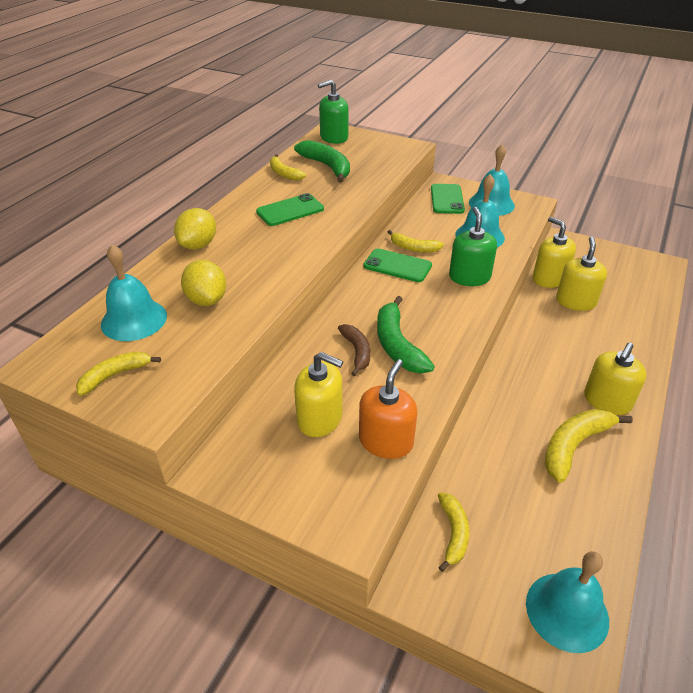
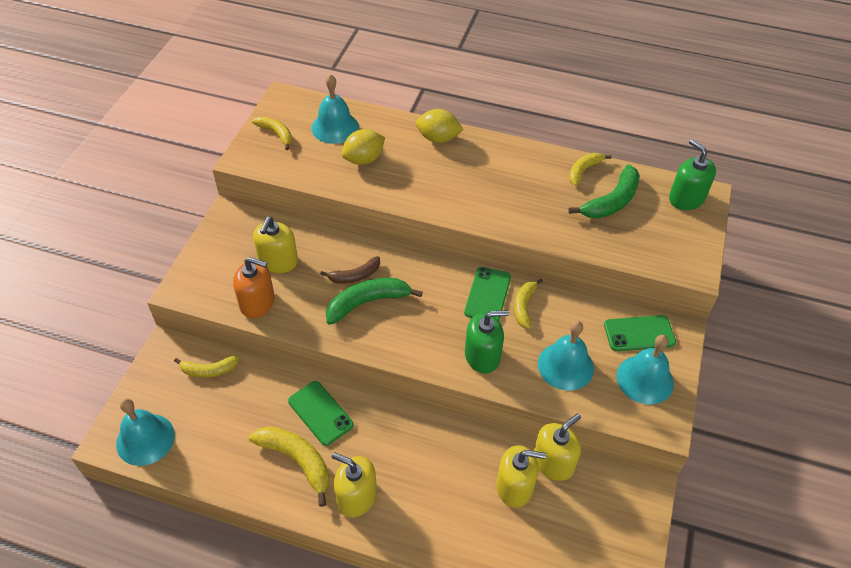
camera: 80 degrees right, 10 degrees up
green phone [256,193,324,226] -> green phone moved to [288,381,354,446]

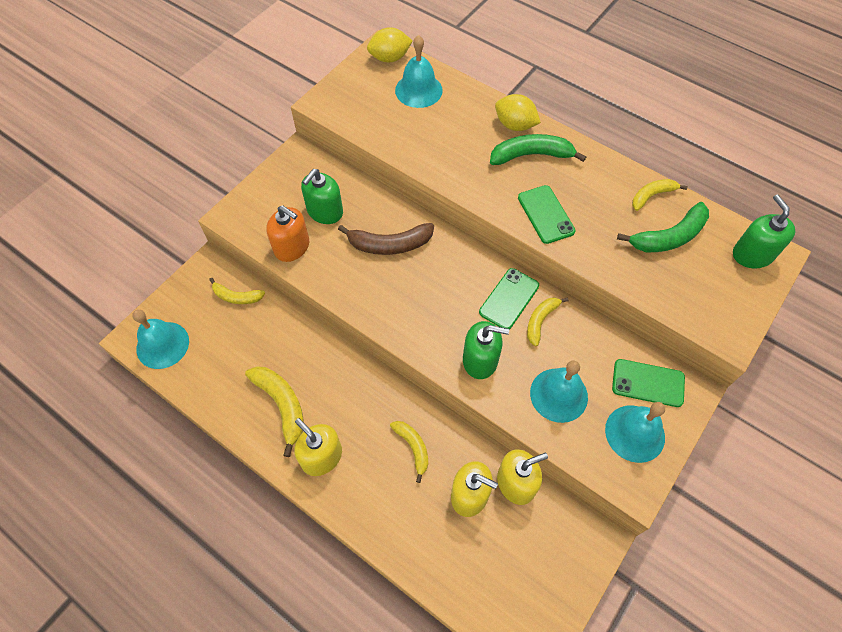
camera: 20 degrees right, 10 degrees up
yellow banana [252,116,292,150] -> yellow banana moved to [390,421,428,483]
yellow soap dispenser [253,217,298,273] -> green soap dispenser [301,169,343,224]
green phone [288,381,354,446] -> green phone moved to [518,185,576,244]
brown banana [320,256,380,284] -> brown banana [338,223,434,255], size x1.58
green banana [326,278,423,325] -> green banana moved to [490,134,586,165]
yellow lemon [342,129,385,165] -> yellow lemon moved to [367,27,413,63]

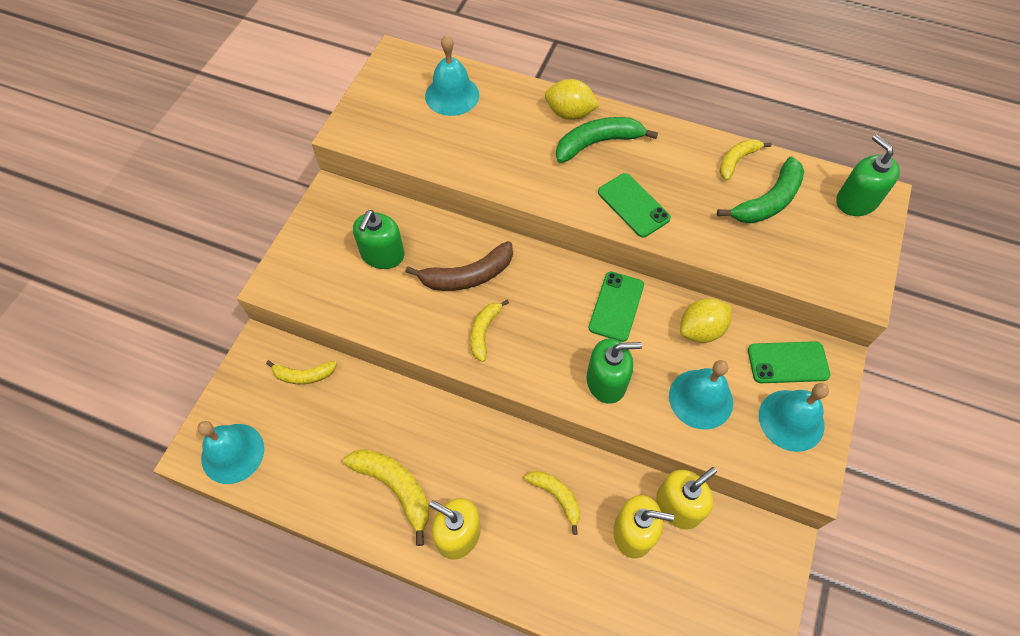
camera: 15 degrees left, 0 degrees up
orange soap dispenser [266,205,309,262] -> none
yellow lemon [367,27,413,63] -> yellow lemon moved to [680,298,732,343]
yellow banana [527,297,568,346] -> yellow banana moved to [470,299,509,362]

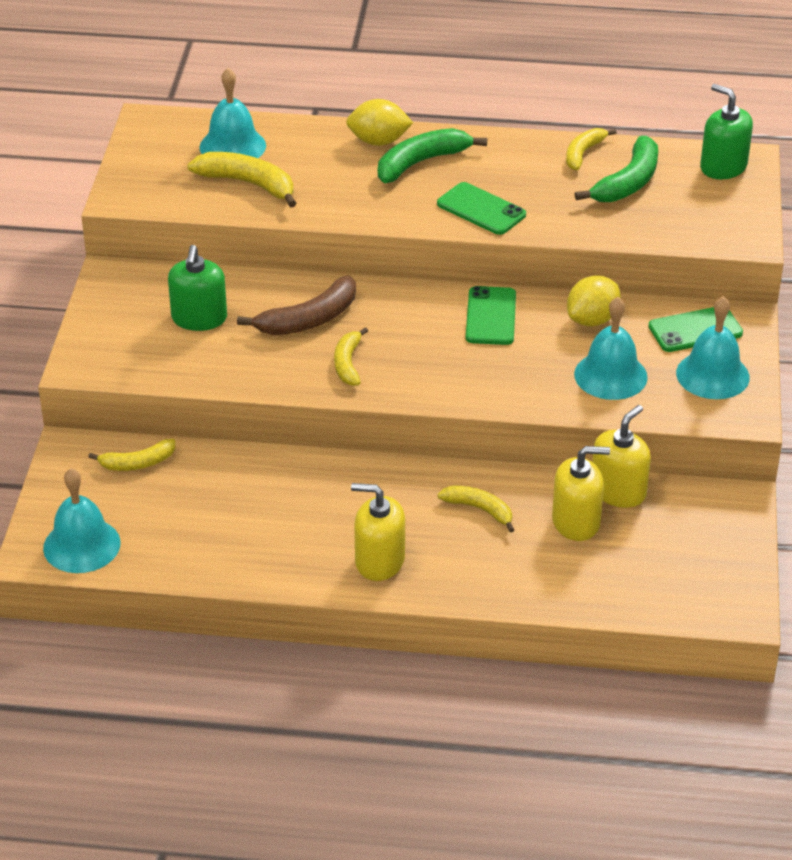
camera: 15 degrees left, 20 degrees down
yellow banana [343,449,429,546] -> yellow banana moved to [187,152,296,208]
green soap dispenser [587,339,642,404] -> none

